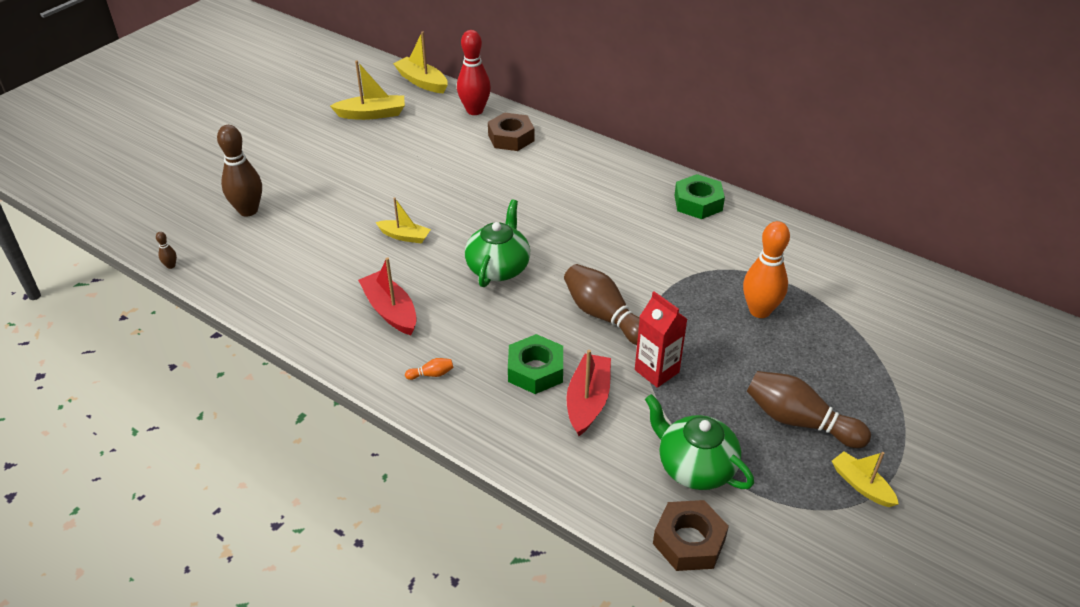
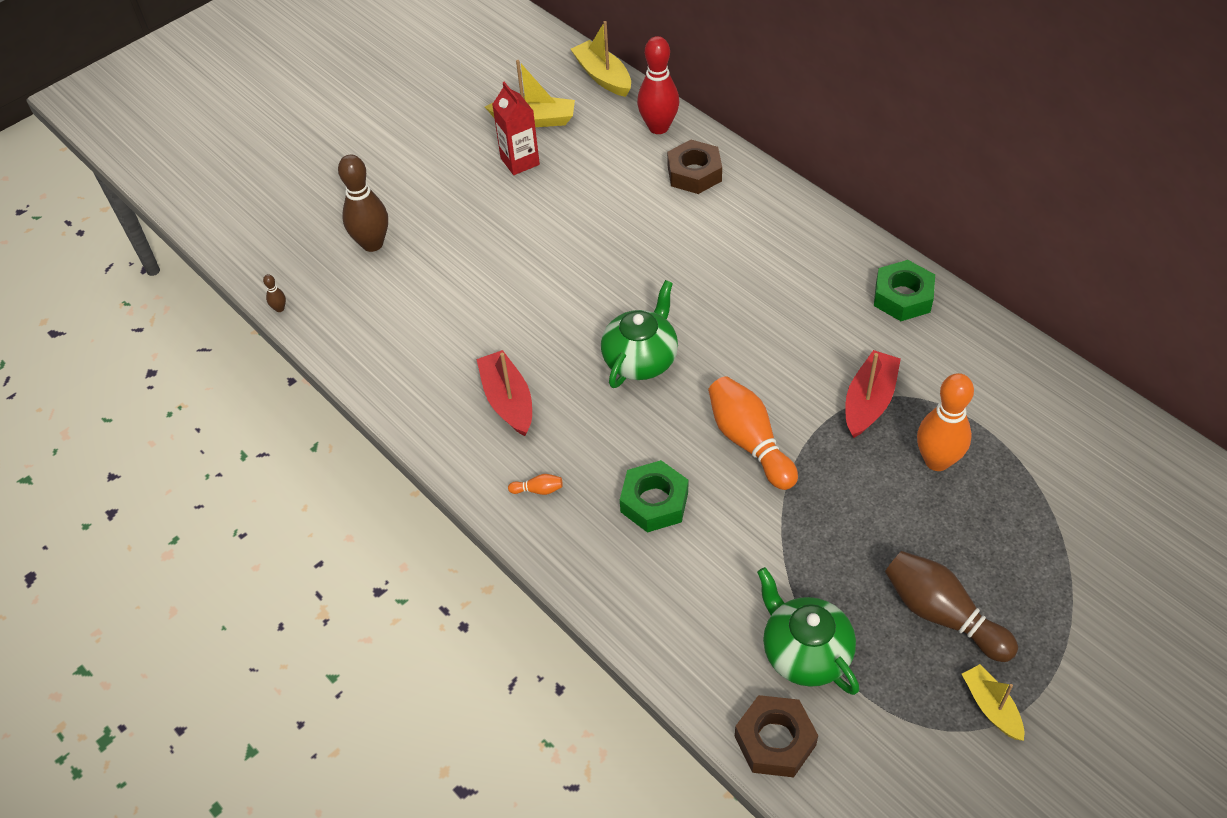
camera: 15 degrees right, 10 degrees up
yellow boat [375,197,431,244] -> none
brown bowling pin [564,264,640,345] -> orange bowling pin [708,376,798,490]
red boat [566,350,611,436] -> red boat moved to [845,350,901,438]
red carton [635,291,687,388] -> red carton moved to [492,82,540,175]

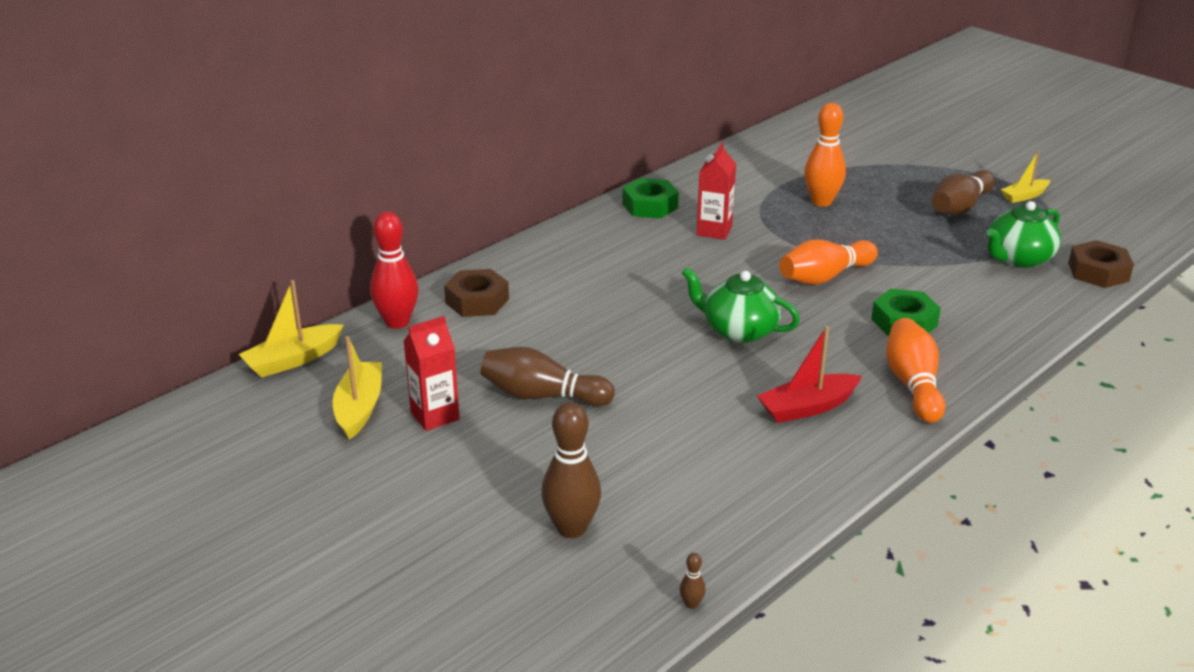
camera: 95 degrees left, 20 degrees down
orange bowling pin [508,474,563,495] -> orange bowling pin [886,318,945,423], size x2.45
red boat [845,350,901,438] -> none
none -> brown bowling pin [480,347,615,406]
none -> red carton [696,142,736,240]

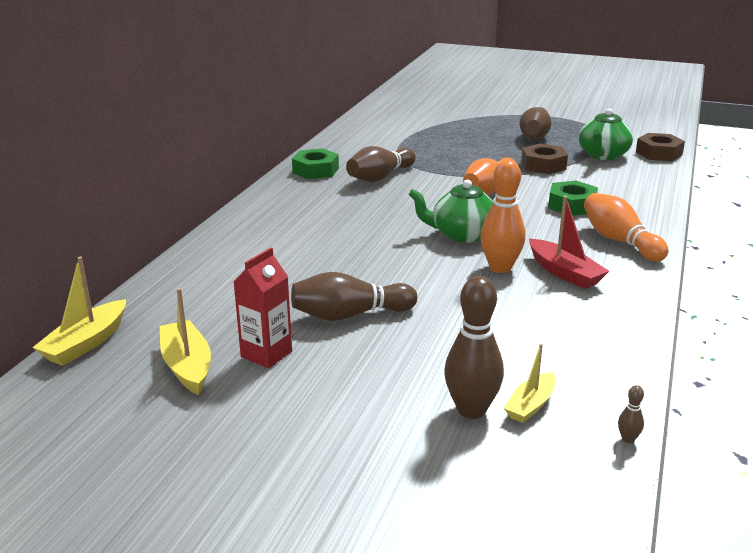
camera: 25 degrees left, 5 degrees down
red bowling pin [370,212,418,329] -> none
brown nut [444,269,509,317] -> brown nut moved to [521,144,568,174]
red carton [696,142,736,240] -> brown bowling pin [346,146,416,182]
red boat [757,326,862,423] -> red boat turned 75 degrees counterclockwise [529,196,609,289]
orange bowling pin [804,103,846,207] -> orange bowling pin moved to [480,160,525,273]
yellow boat [1001,151,1050,203] -> yellow boat moved to [504,344,555,423]

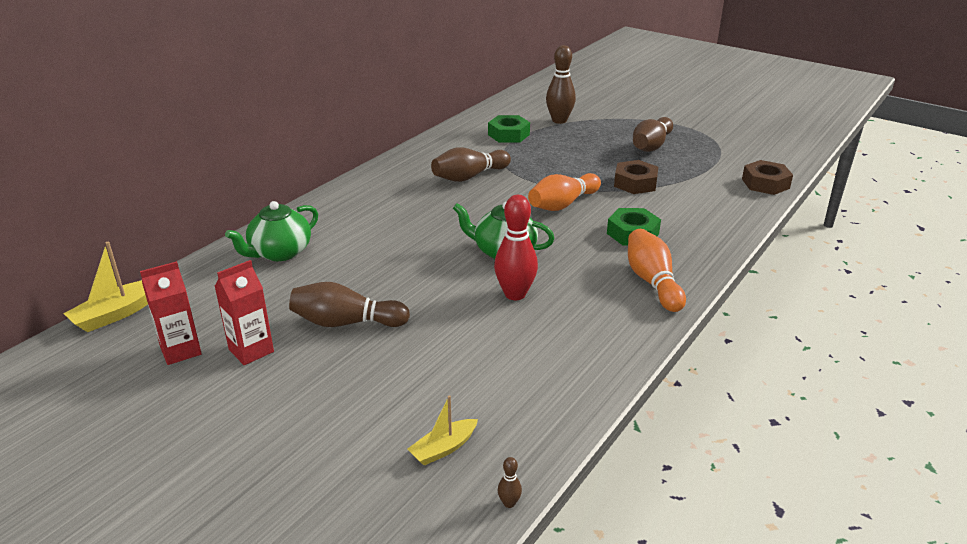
camera: 15 degrees right, 5 degrees up
yellow boat [160,288,211,395] -> red carton [140,261,202,365]
green nut [292,148,339,179] -> green nut moved to [488,115,530,143]
brown bowling pin [444,276,504,419] -> brown bowling pin moved to [546,45,576,124]
orange bowling pin [480,160,525,273] -> red bowling pin [494,195,538,300]
red boat [529,196,609,289] -> none
green teapot [579,108,633,160] -> green teapot moved to [225,201,318,261]

